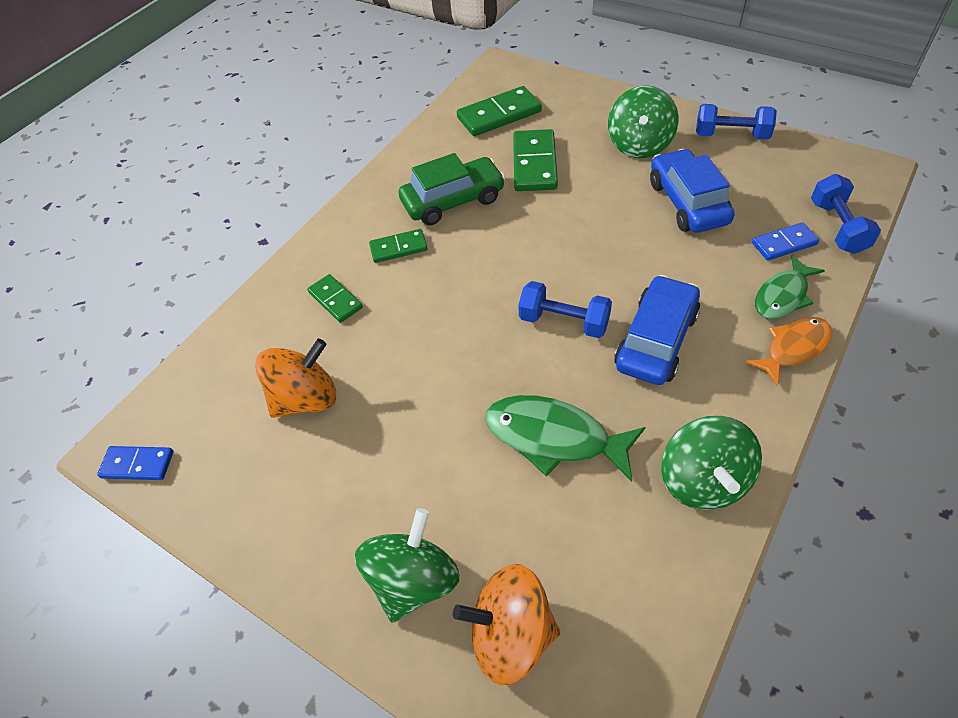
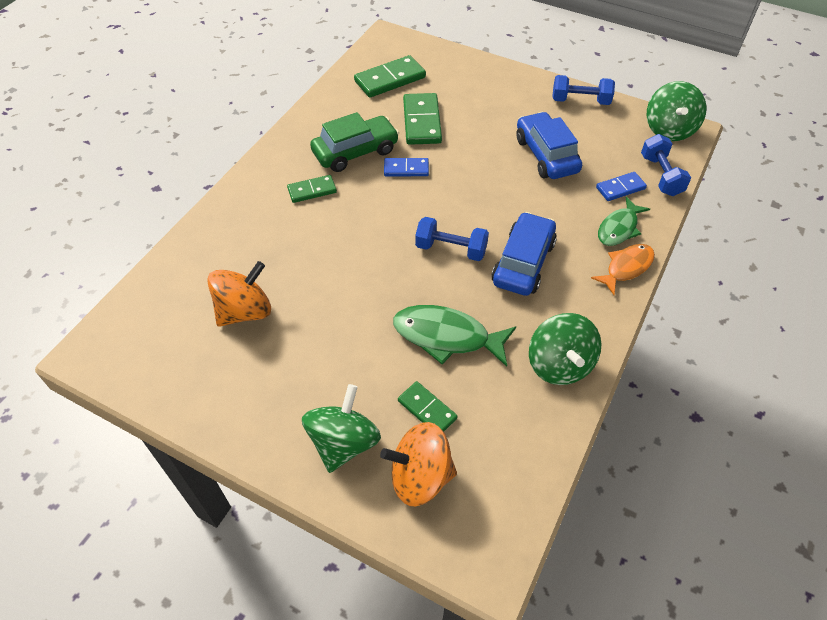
camera: 10 degrees left, 0 degrees up
blue domino [97,446,173,480] -> blue domino moved to [384,158,429,176]
green domino [307,274,363,323] -> green domino moved to [398,381,458,432]
green spinning top [608,85,679,158] -> green spinning top moved to [646,81,707,141]

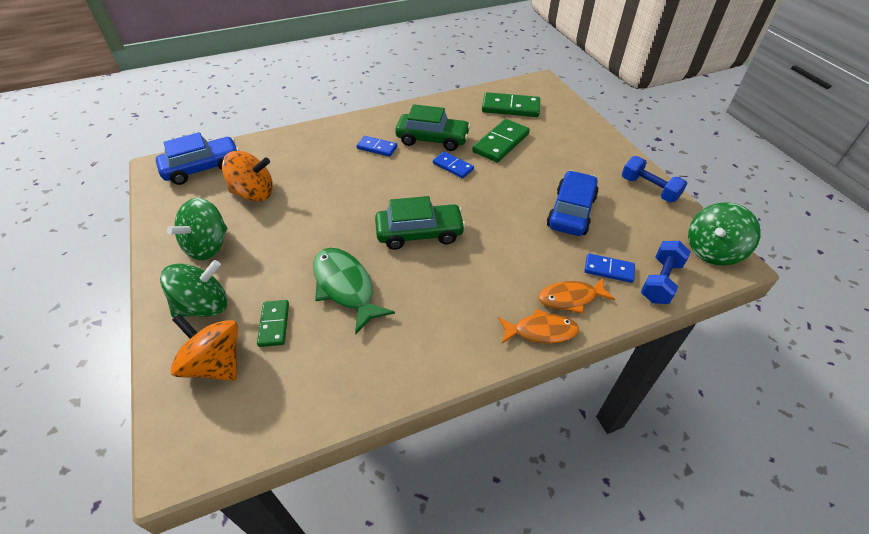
camera: 40 degrees right, 5 degrees down
green domino [287,175,337,203] -> blue domino [357,136,397,157]
blue dumbbell [415,217,489,261] -> green car [375,196,466,250]
blue car [492,212,557,296] -> blue car moved to [156,132,240,185]
green spinning top [529,313,601,385] -> green spinning top moved to [167,198,228,260]
green fish [598,197,650,246] -> orange fish [538,278,615,314]

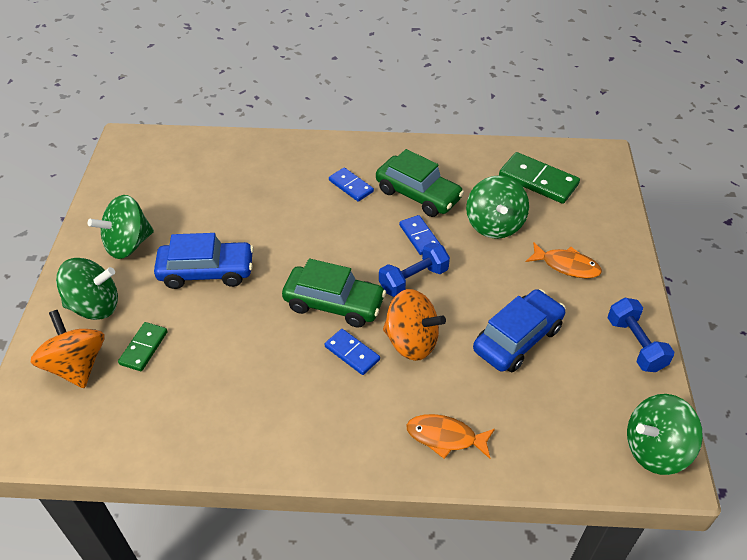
camera: 25 degrees right, 0 degrees up
blue car [156,132,240,185] -> blue car moved to [154,233,254,289]
orange spinning top [222,151,273,201] -> orange spinning top moved to [383,289,446,361]
green fish [313,248,395,335] -> none
green domino [472,119,530,163] -> green spinning top [466,175,529,239]
orange fish [498,309,579,343] -> orange fish moved to [526,242,602,279]
blue domino [584,253,635,283] -> blue domino moved to [325,329,380,375]
blue dumbbell [641,241,691,304] -> blue dumbbell moved to [379,242,450,297]

